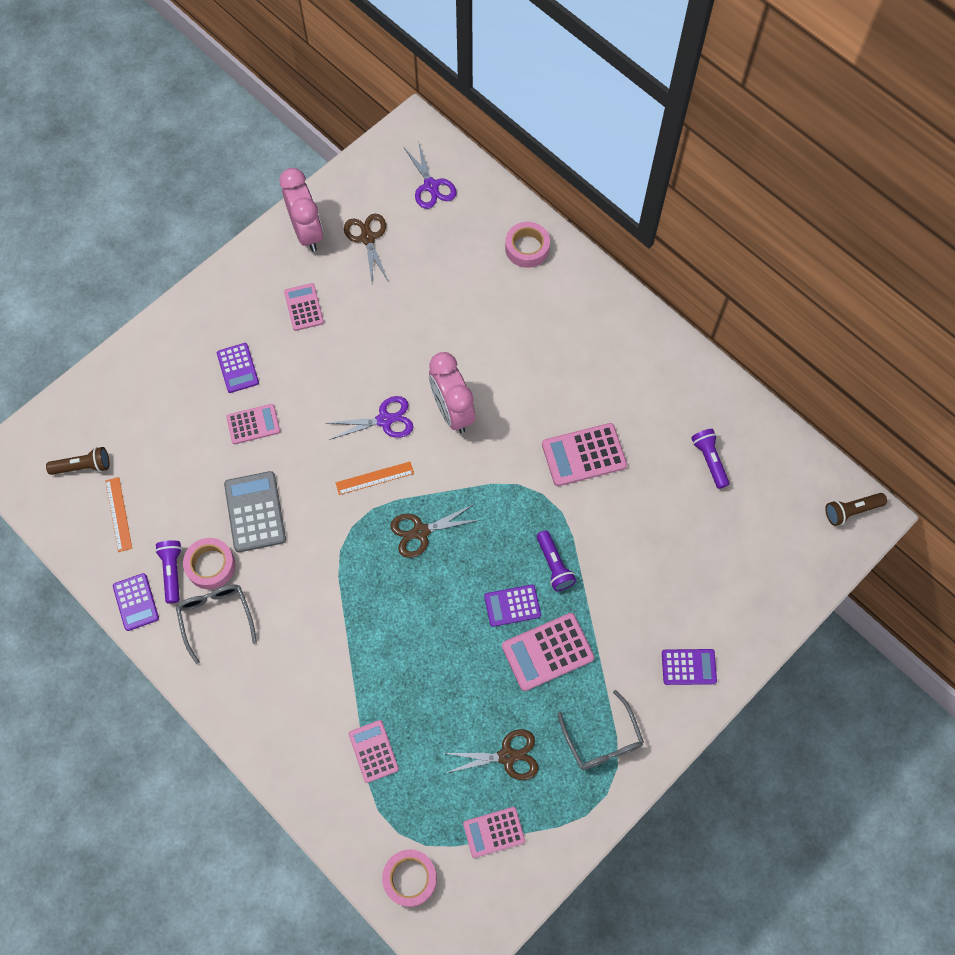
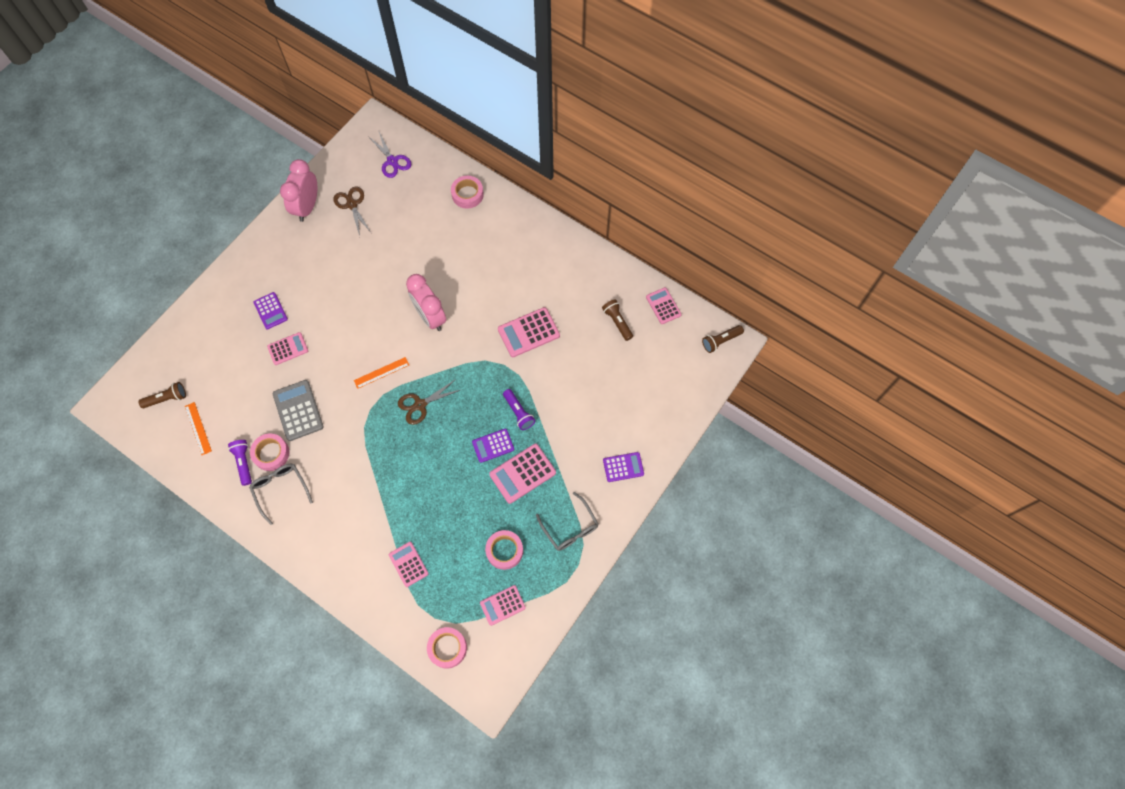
camera: 10 degrees left, 0 degrees up
purple calculator [113,573,159,631] -> none
pink clock [279,168,323,252] -> pink clock turned 135 degrees counterclockwise [280,159,317,222]
pink calculator [284,283,324,331] -> pink calculator moved to [646,287,682,324]
purple scissors [328,396,413,440] -> none
brown scissors [443,729,538,780] -> pink tape [485,530,523,570]
purple flashlight [691,429,729,489] -> brown flashlight [602,299,633,341]

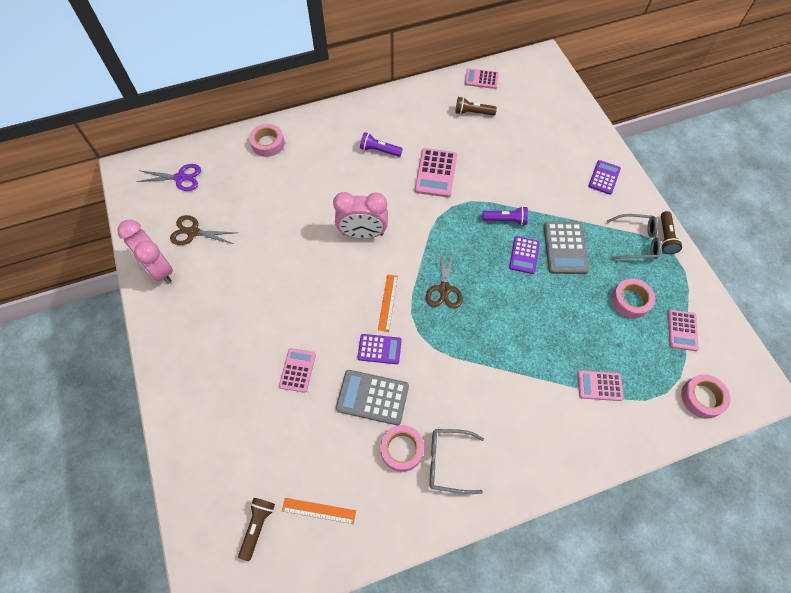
camera: 55 degrees left, 5 degrees down
purple flashlight [228,440,252,486] -> purple flashlight moved to [360,132,403,157]
purple calculator [253,292,288,329] -> purple calculator moved to [358,334,402,364]
pink calculator [489,444,556,504] -> grey calculator [544,222,589,274]
brown flashlight [702,325,744,353] -> brown flashlight moved to [661,211,682,254]

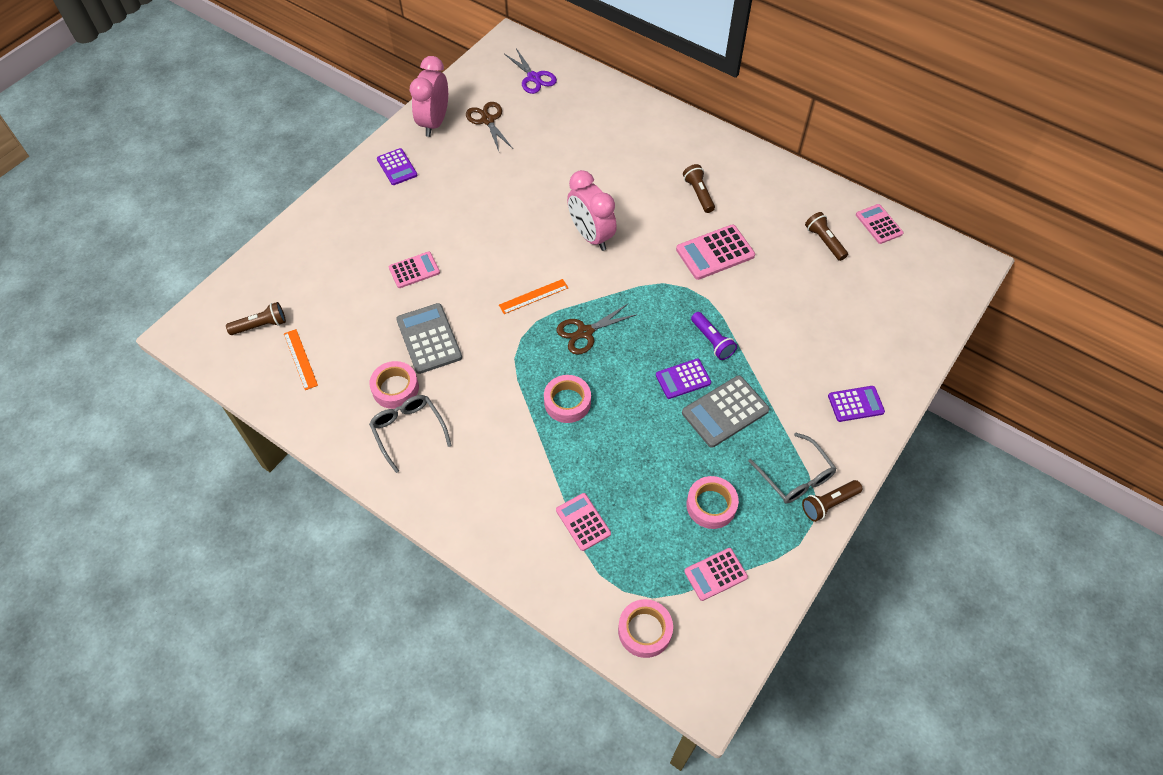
camera: 55 degrees right, 5 degrees down
pink tape [249,124,285,157] -> pink tape moved to [544,375,591,423]
purple calculator [358,334,402,364] -> purple calculator moved to [377,148,417,185]
purple flashlight [360,132,403,157] -> brown flashlight [683,164,715,213]

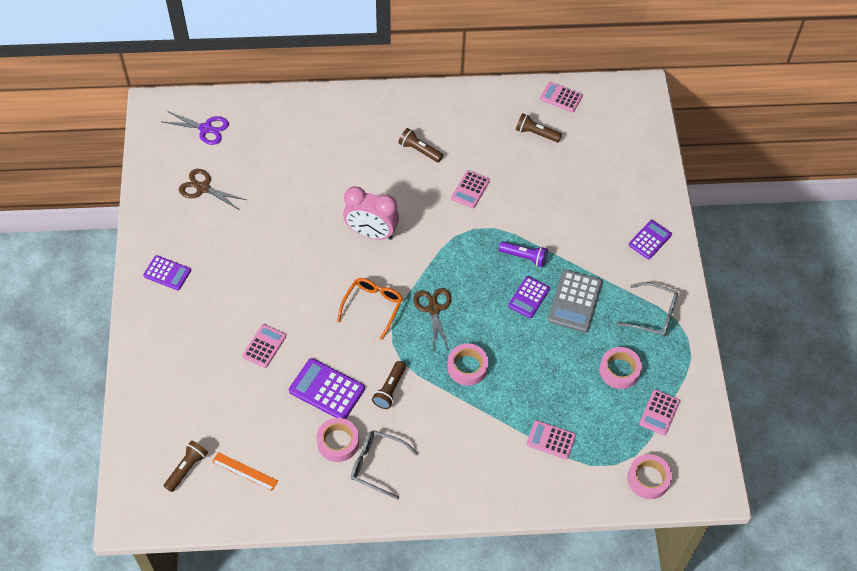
camera: 40 degrees left, 0 degrees up
grey calculator [396,303,462,374] -> purple calculator [289,358,365,419]
pink clock [410,56,448,137] -> none
orange ruler [499,279,568,314] -> orange glasses [337,278,403,340]
brown scissors [557,303,638,355] -> brown scissors turned 150 degrees clockwise [413,288,452,350]
pink calculator [676,225,755,280] -> pink calculator [451,170,490,208], size x0.65
brown flashlight [802,480,862,522] -> brown flashlight moved to [372,361,406,409]

